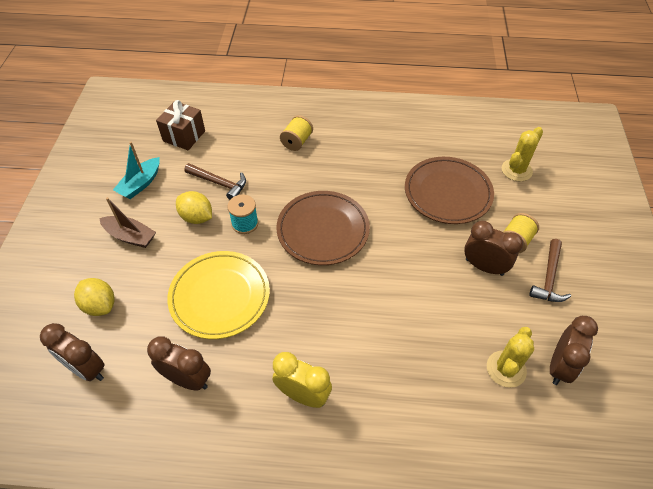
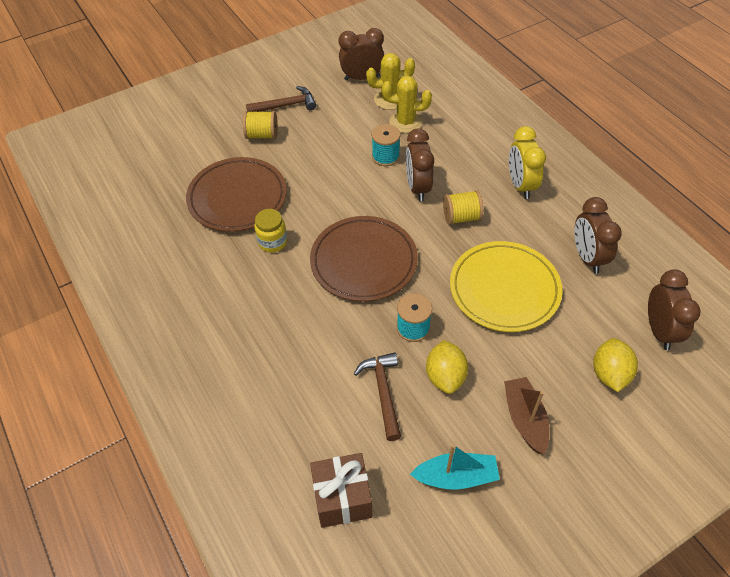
camera: 125 degrees left, 0 degrees up
yellow spool [280,115,313,151] -> yellow spool moved to [443,190,484,225]
brown clock [464,221,523,276] -> brown clock moved to [406,128,434,201]
yellow cactus [502,127,543,182] -> yellow cactus moved to [382,76,432,133]
none -> yellow jar [254,209,287,252]
none -> turquoise spool [372,124,401,166]

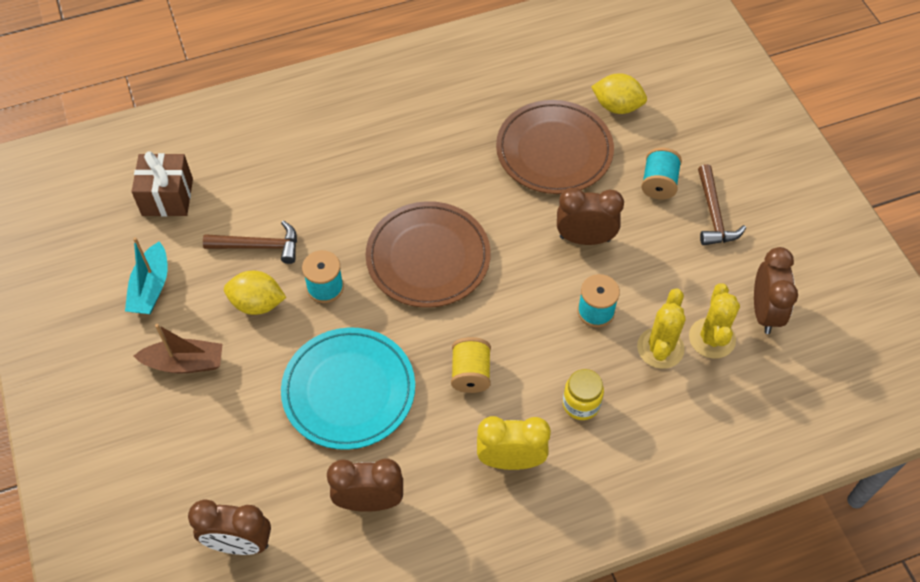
camera: 100 degrees right, 5 degrees up
yellow spool [243,111,278,139] -> turquoise spool [641,148,682,199]
yellow jar [254,209,287,252] -> yellow jar moved to [563,369,604,420]
brown clock [406,128,434,201] -> brown clock moved to [557,187,624,245]
yellow plate [450,241,562,332] -> turquoise plate [281,327,415,450]
yellow lemon [593,338,638,392] -> yellow lemon moved to [591,73,647,114]

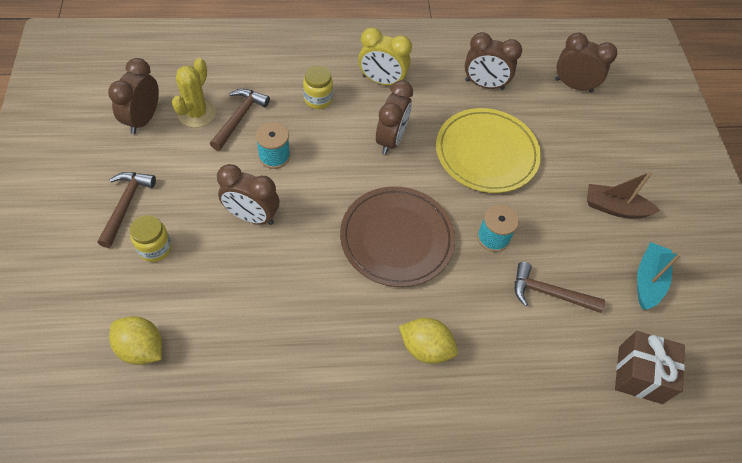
camera: 170 degrees left, 0 degrees up
yellow lemon [224,271,286,315] -> yellow lemon moved to [399,318,458,364]
turquoise plate [281,327,415,450] -> yellow plate [436,108,541,193]
yellow spool [451,337,491,393] -> brown clock [376,80,413,155]
brown plate [496,100,614,194] -> none
yellow cactus [637,288,686,369] -> brown hammer [210,89,270,151]
turquoise spool [641,148,682,199] -> yellow jar [130,215,172,262]

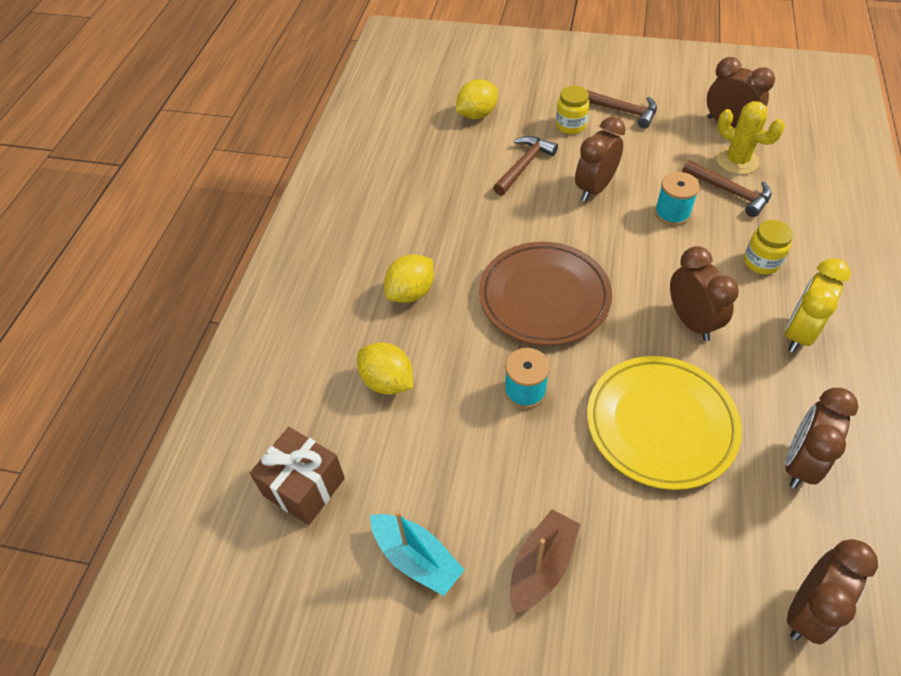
camera: 115 degrees right, 5 degrees down
brown clock [376,80,413,155] -> brown clock turned 150 degrees counterclockwise [670,246,739,341]
brown hammer [515,262,605,313] -> brown hammer moved to [493,136,558,196]
none -> yellow lemon [357,342,413,395]

